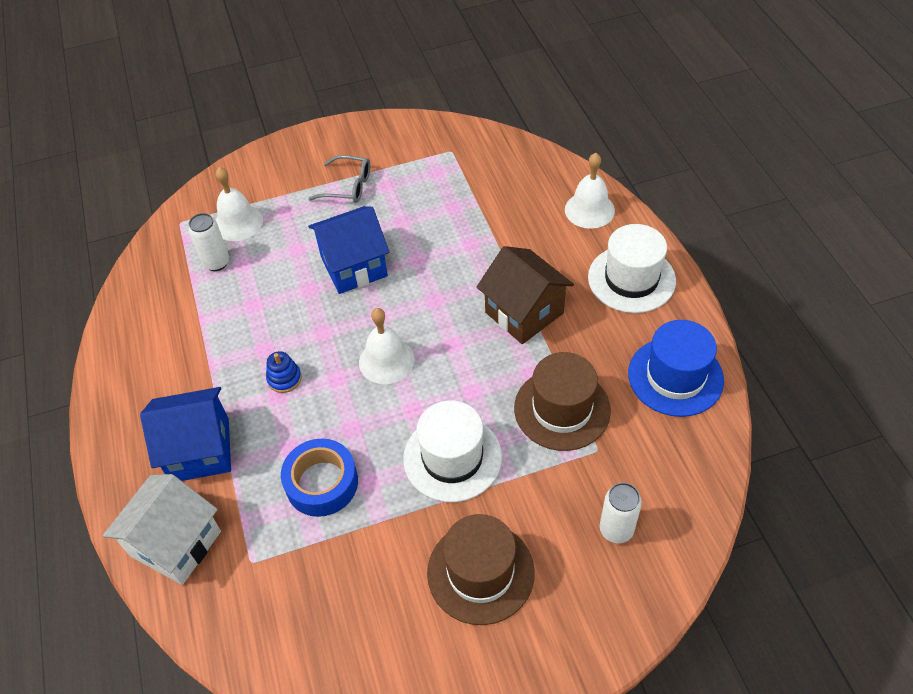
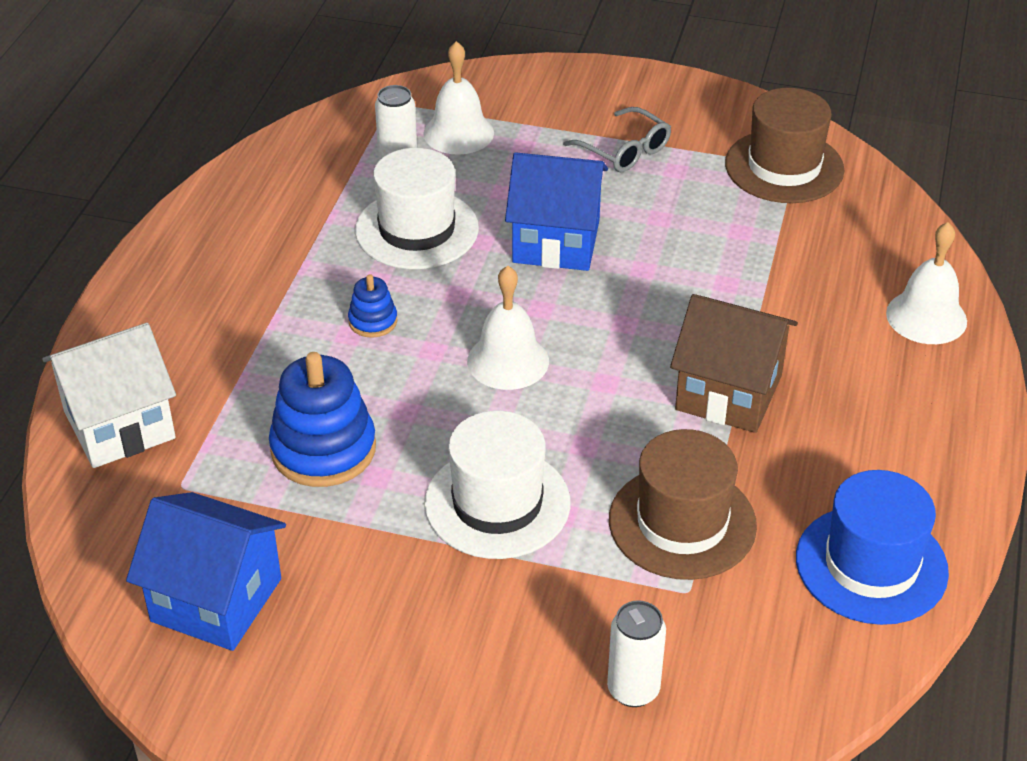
camera: 30 degrees right, 10 degrees down
blue house [140,387,231,481] -> blue house moved to [126,492,286,651]
blue tape [281,439,358,517] -> blue stacking toy [269,352,376,487]
brown hat [427,514,535,625] -> brown hat moved to [725,88,844,203]
brown house [477,246,574,344] -> brown house turned 60 degrees counterclockwise [670,294,798,433]
white hat [588,224,676,313] -> white hat moved to [355,148,479,269]

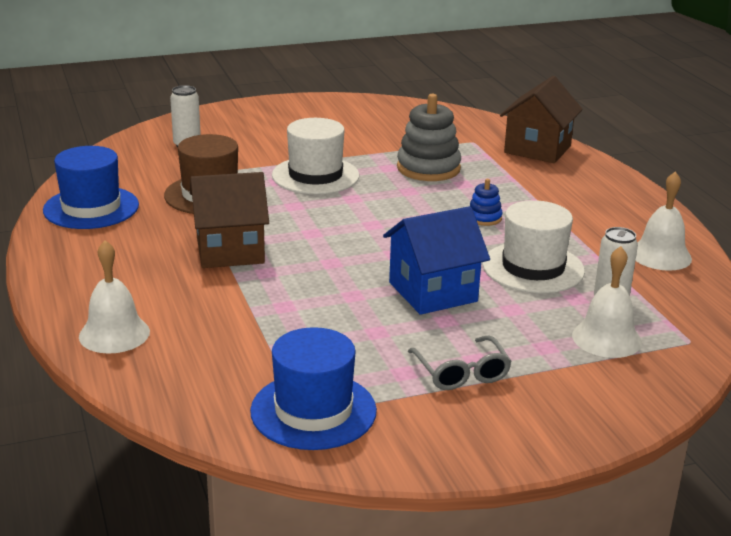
camera: 145 degrees right, 15 degrees down
white house [42,323,176,468] -> brown house [500,76,583,163]
blue house [126,492,286,651] -> none
blue stacking toy [269,352,376,487] -> grey stacking toy [397,94,461,181]
white bell [467,266,549,390] -> white bell moved to [636,171,692,271]
grey glasses [563,107,671,172] -> grey glasses turned 120 degrees counterclockwise [408,336,512,390]
brown hat [725,88,844,203] -> blue hat [250,327,377,450]

